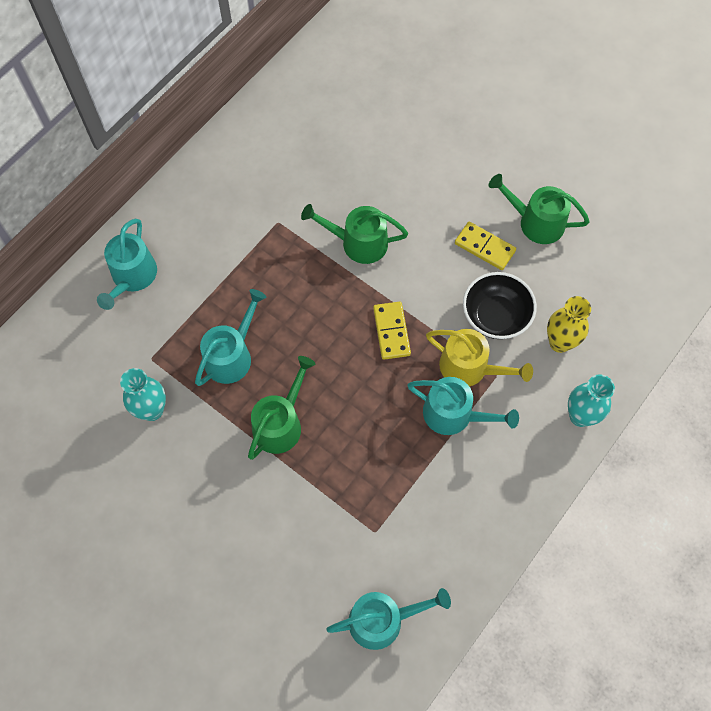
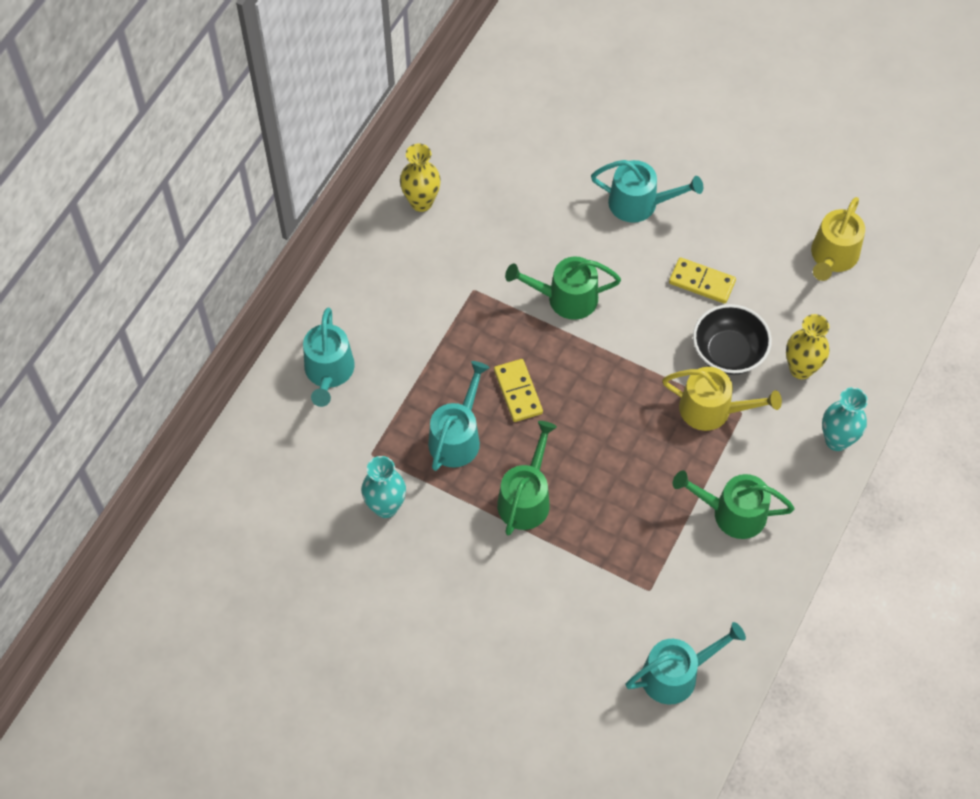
camera: 10 degrees left, 5 degrees down
yellow domino [373,302,411,360] -> yellow domino moved to [494,359,543,422]
turquoise watering can [407,377,519,435] -> turquoise watering can moved to [591,160,703,223]
green watering can [489,174,590,244] -> green watering can moved to [673,471,794,539]
none -> yellow vase [400,144,441,212]
none -> yellow watering can [811,197,865,281]

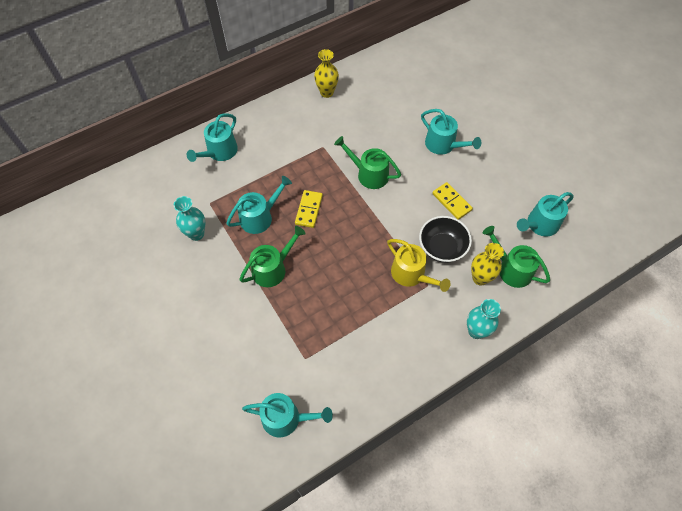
camera: 30 degrees right, 0 degrees up
green watering can [673,471,794,539] -> green watering can moved to [483,226,550,288]
yellow watering can [811,197,865,281] -> turquoise watering can [517,192,573,236]

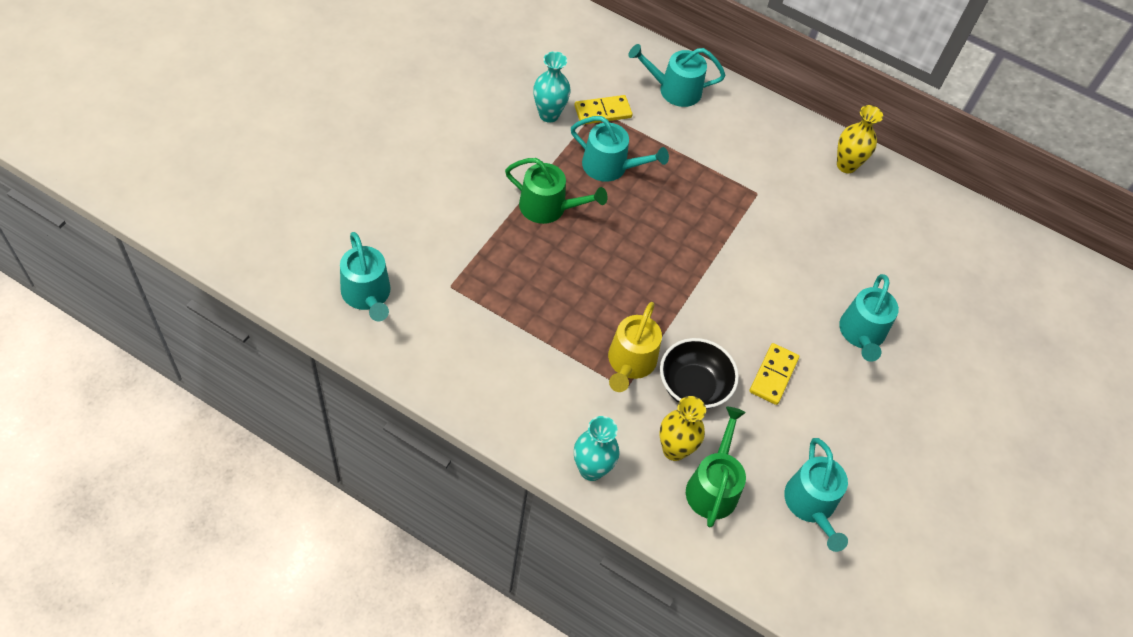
camera: 55 degrees right, 5 degrees down
yellow domino [295,190,323,228] -> yellow domino moved to [574,95,633,125]
green watering can [334,136,401,189] -> none
turquoise watering can [517,192,573,236] -> turquoise watering can turned 120 degrees counterclockwise [784,438,848,552]

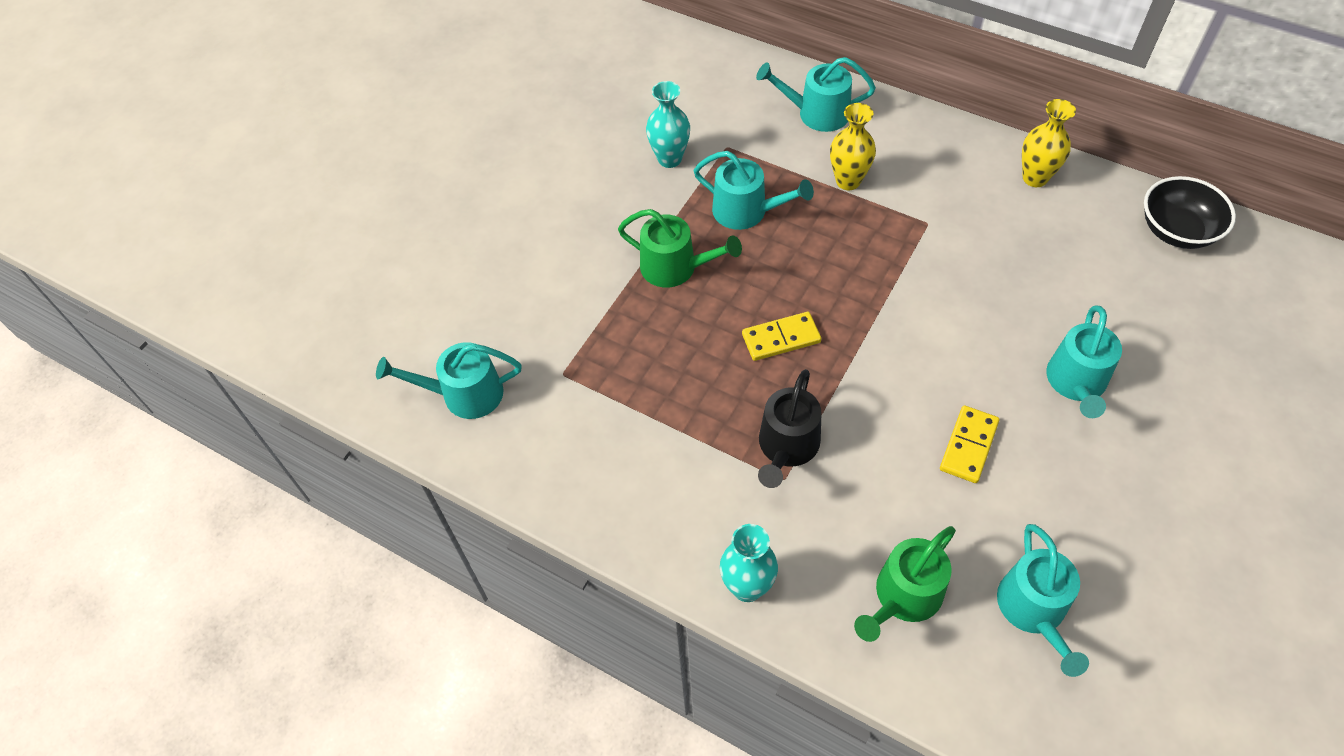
camera: 10 degrees right, 0 degrees up
turquoise watering can [340,232,391,322] -> turquoise watering can turned 105 degrees clockwise [376,342,522,419]
yellow domino [574,95,633,125] -> yellow domino moved to [742,312,821,361]
yellow watering can [608,302,662,392] -> black watering can [758,369,822,488]
yellow vase [659,396,706,461] -> yellow vase moved to [830,103,876,190]
black bowl [660,338,739,409] -> black bowl moved to [1144,176,1236,249]
green watering can [686,407,746,528] -> green watering can turned 150 degrees counterclockwise [854,526,956,642]

